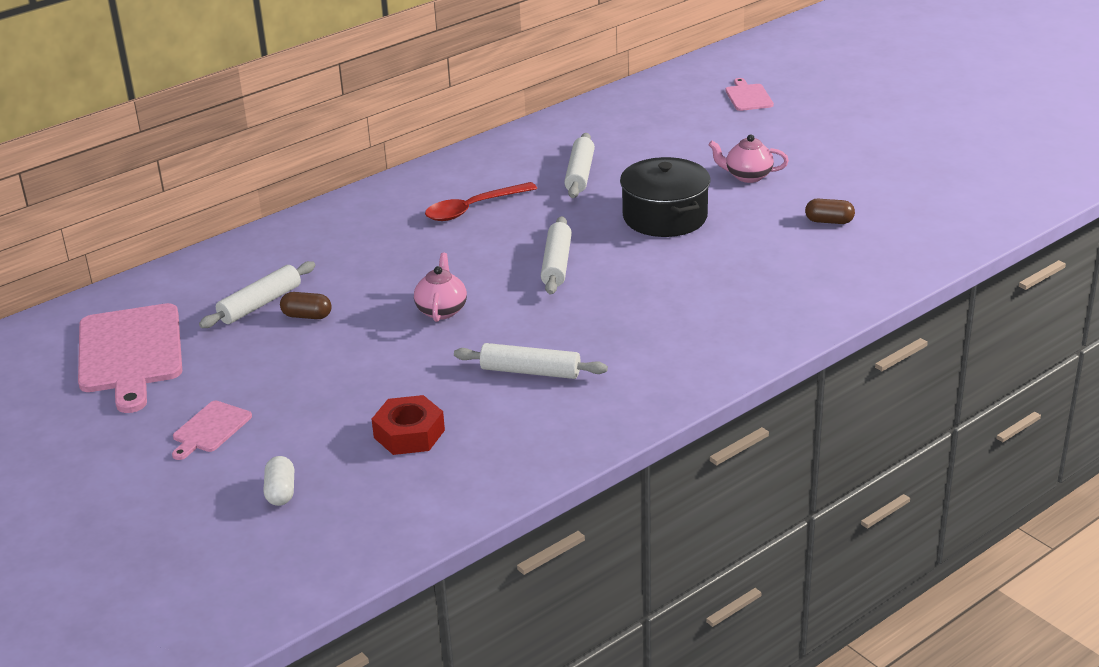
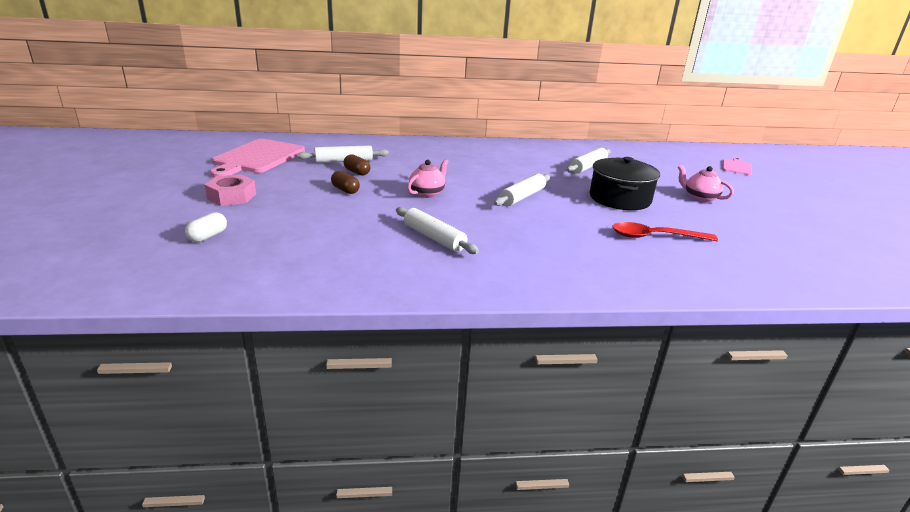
camera: 30 degrees right, 5 degrees down
pink cutting board [172,401,252,460] -> pink nut [205,174,256,206]
red nut [372,395,445,455] -> none
red spoon [425,182,537,221] -> red spoon moved to [612,222,718,241]
brown capsule [805,199,855,224] -> brown capsule moved to [331,171,360,194]

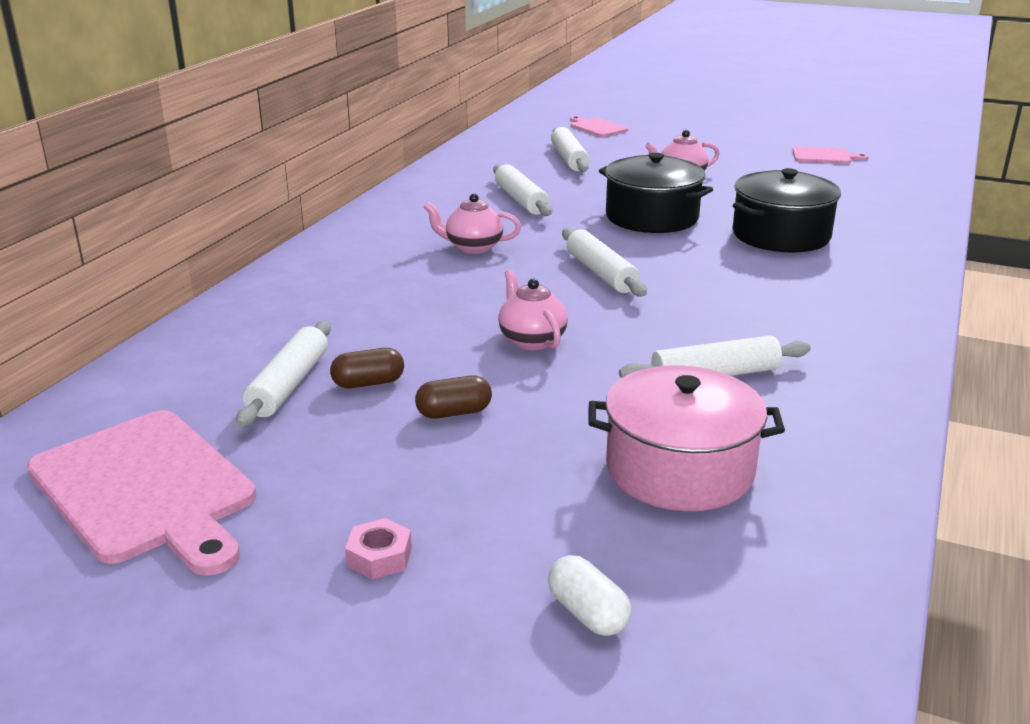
camera: 60 degrees left, 0 degrees up
pink nut [205,174,256,206] -> pink nut [345,518,412,580], size x0.59
red spoon [612,222,718,241] -> black pot [733,168,841,253]
none -> pink teapot [424,193,521,254]
none -> white rolling pin [551,127,590,172]
none -> pink pot [588,365,785,511]
none -> pink cutting board [792,146,869,164]

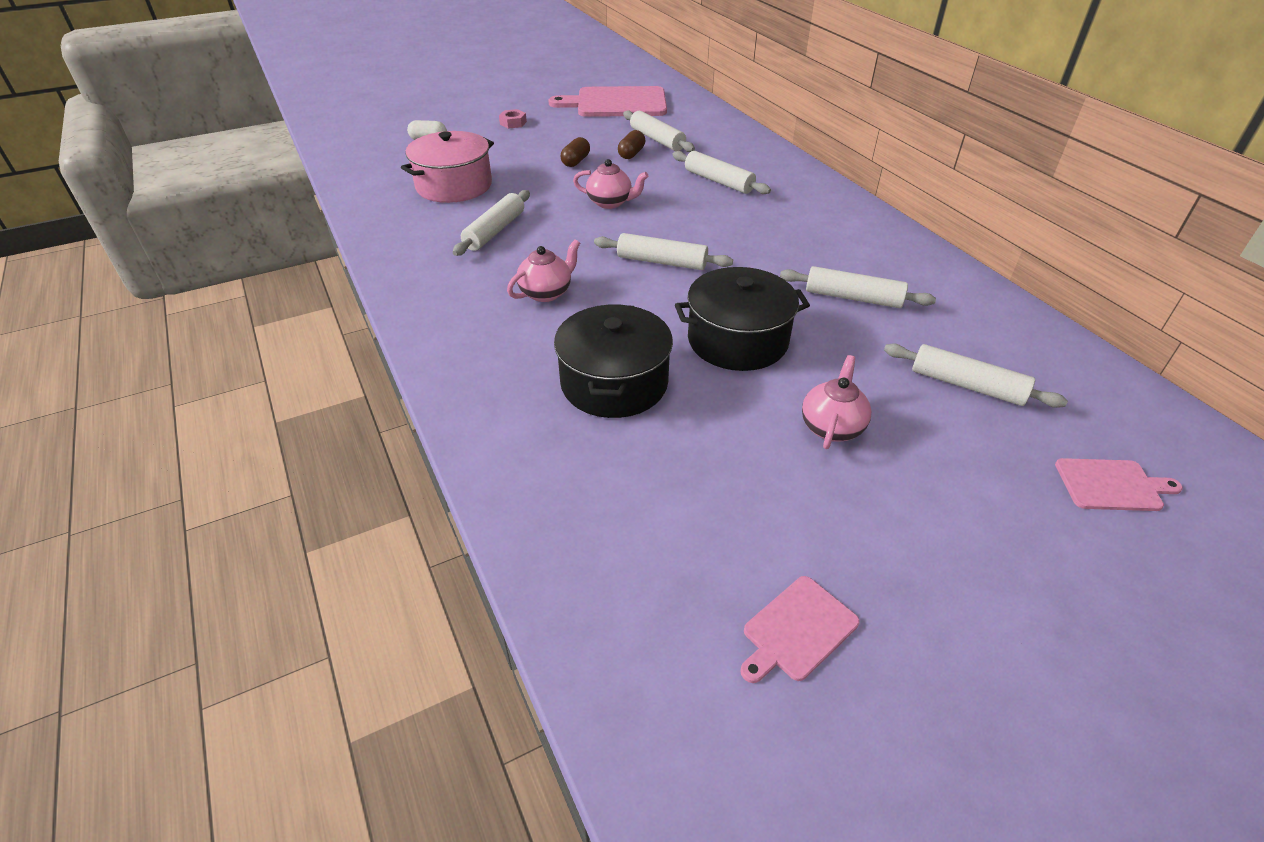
camera: 130 degrees right, 15 degrees up
pink teapot [424,193,521,254] -> pink teapot moved to [507,239,580,302]
none -> white rolling pin [672,151,771,194]

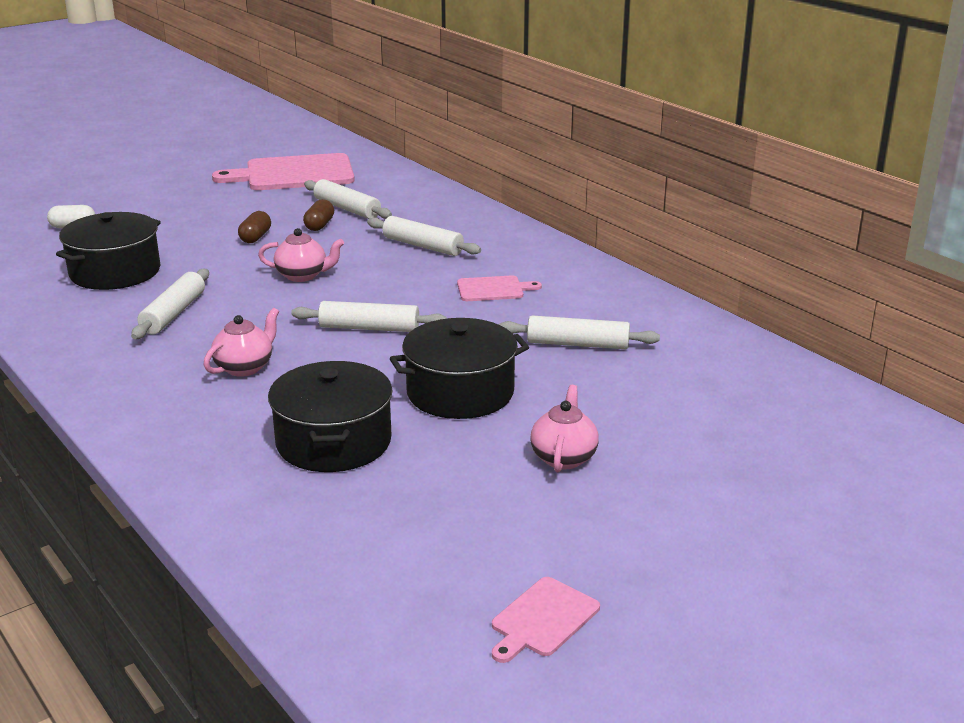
camera: 10 degrees left, 15 degrees down
pink pot [401,131,494,203] -> black pot [56,212,161,290]
pink nut [499,109,527,129] -> none
white rolling pin [884,343,1068,408] -> none
pink cutting board [1055,458,1183,511] -> pink cutting board moved to [457,275,542,301]

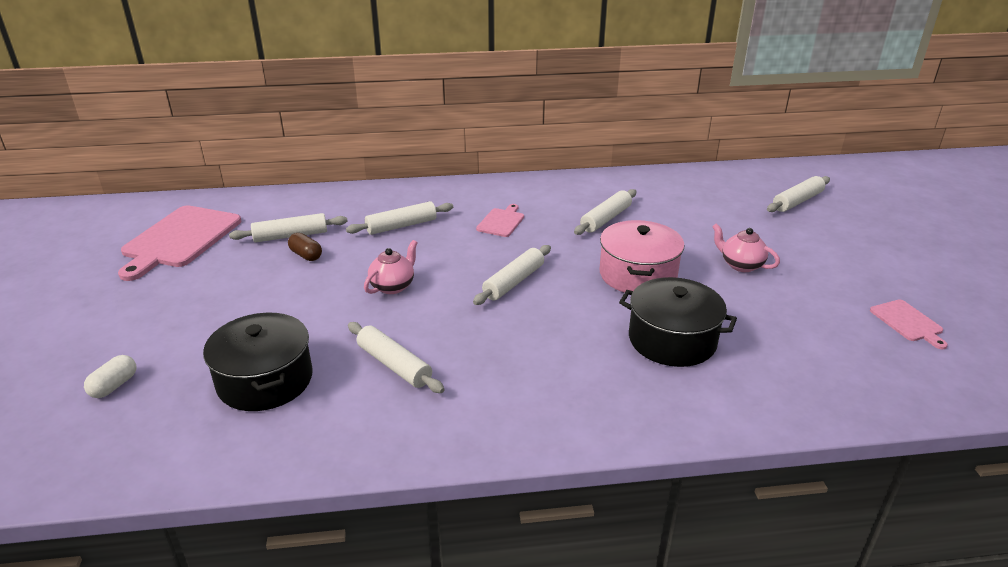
camera: 60 degrees left, 5 degrees up
pink teapot [204,308,279,377] -> none
brown capsule [238,211,271,243] -> none
black pot [390,318,529,419] -> pink pot [600,220,685,293]
none -> white rolling pin [767,176,830,212]

